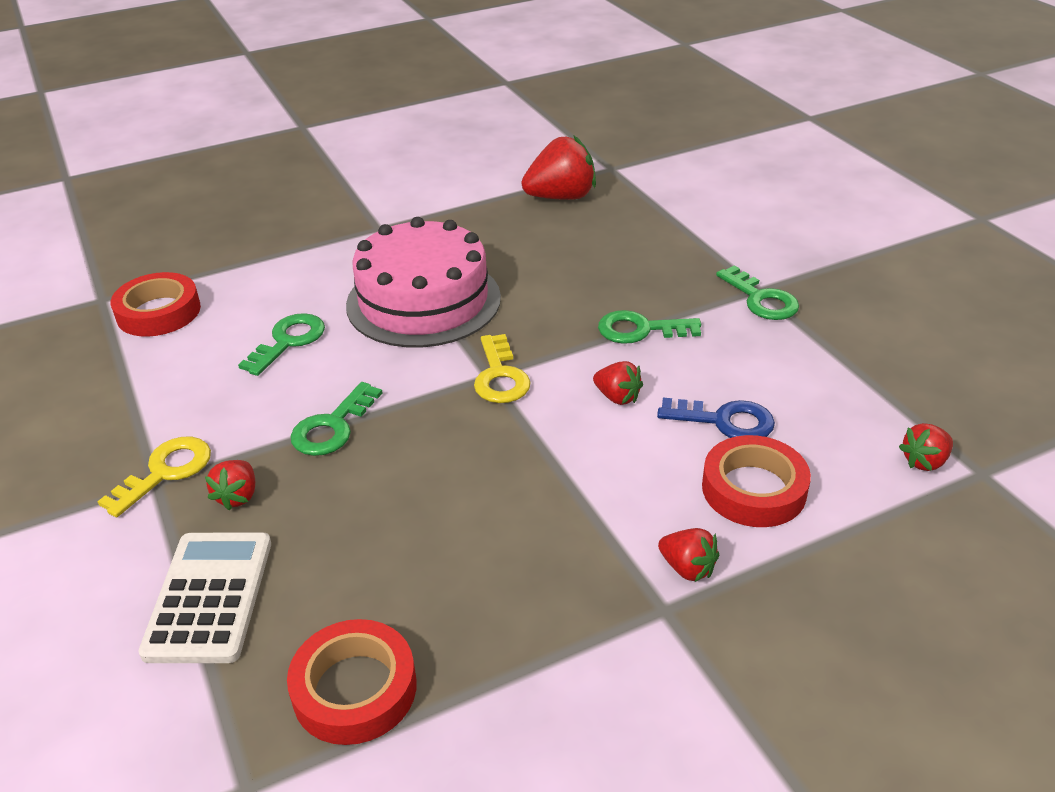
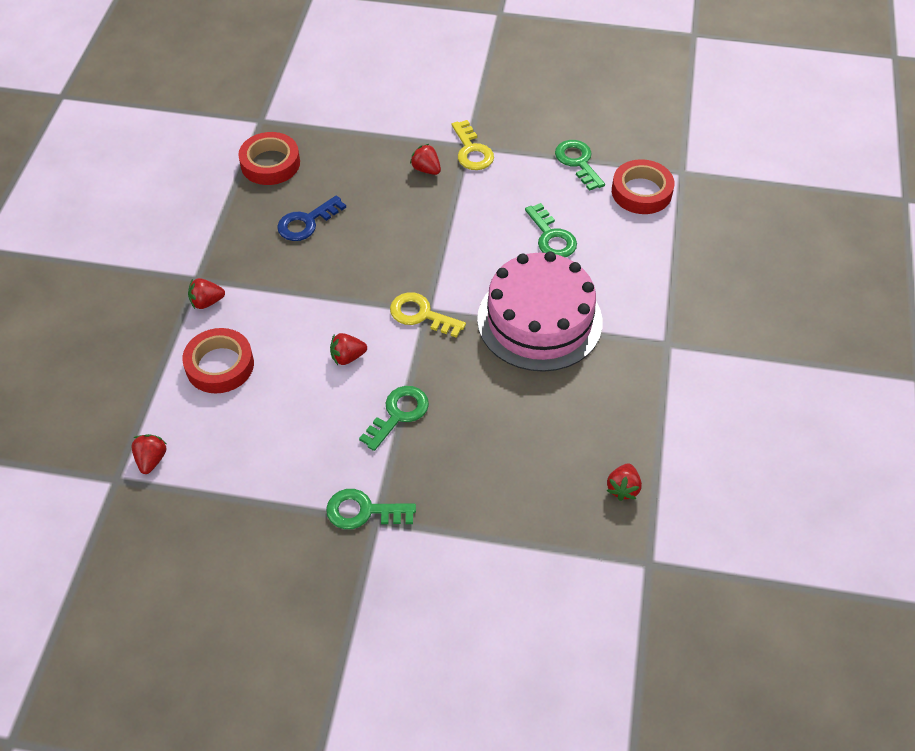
camera: 125 degrees right, 15 degrees up
white calculator [138,532,271,663] -> none
green key [290,382,382,456] -> green key moved to [555,140,605,191]
red strawberry [522,136,596,200] -> red strawberry [607,463,642,501], size x0.53
blue key [657,398,775,438] -> blue key moved to [277,195,346,241]

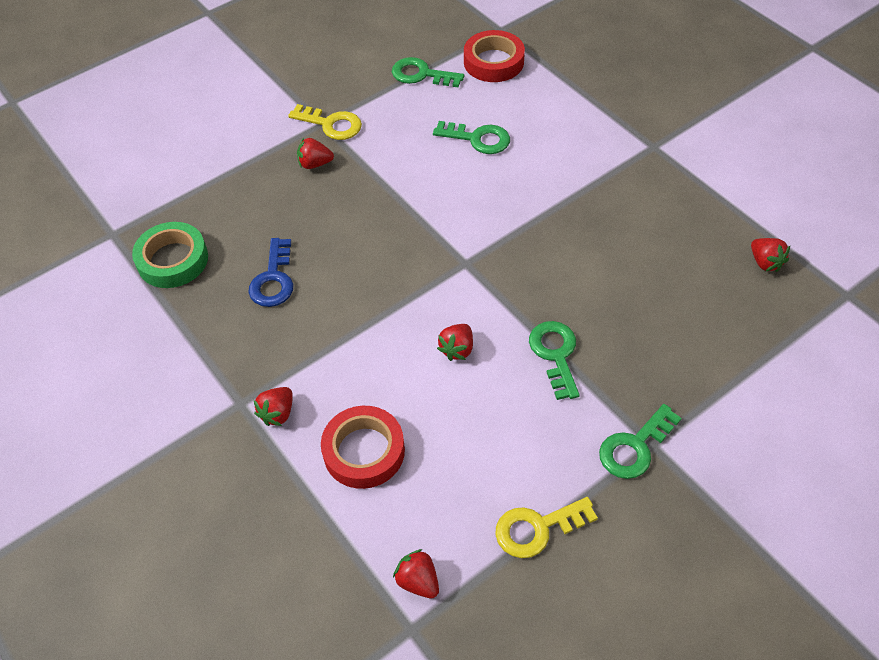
camera: 45 degrees left, 0 degrees up
red tape [238,132,300,185] -> green tape [132,222,208,288]
yellow key [390,292,466,338] -> yellow key moved to [495,497,598,558]
pink cake [477,251,602,372] -> none

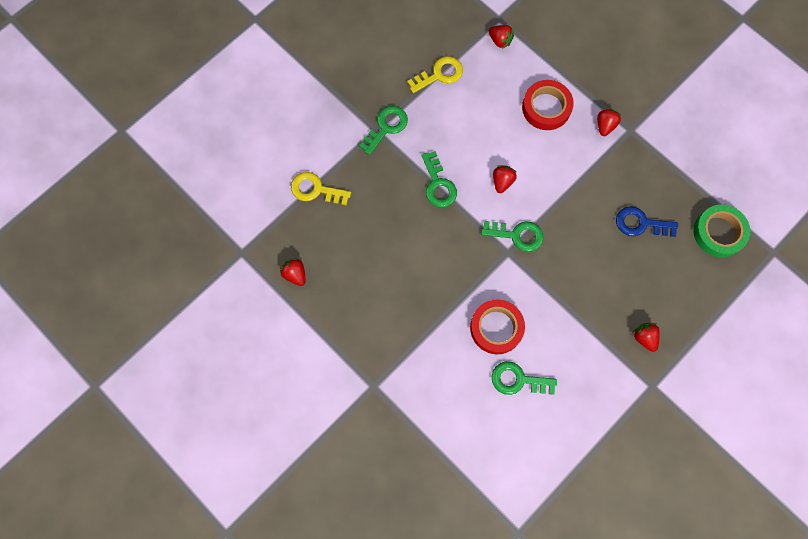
camera: 170 degrees right, 20 degrees up
blue key [248,238,294,307] -> blue key turned 75 degrees counterclockwise [616,206,678,237]
yellow key [288,104,362,140] -> yellow key moved to [291,172,351,206]
red strawberry [297,138,334,169] -> red strawberry turned 105 degrees counterclockwise [632,323,660,352]
green key [392,57,464,87] -> green key moved to [481,221,544,252]
red tape [464,30,525,82] -> red tape moved to [470,299,525,354]

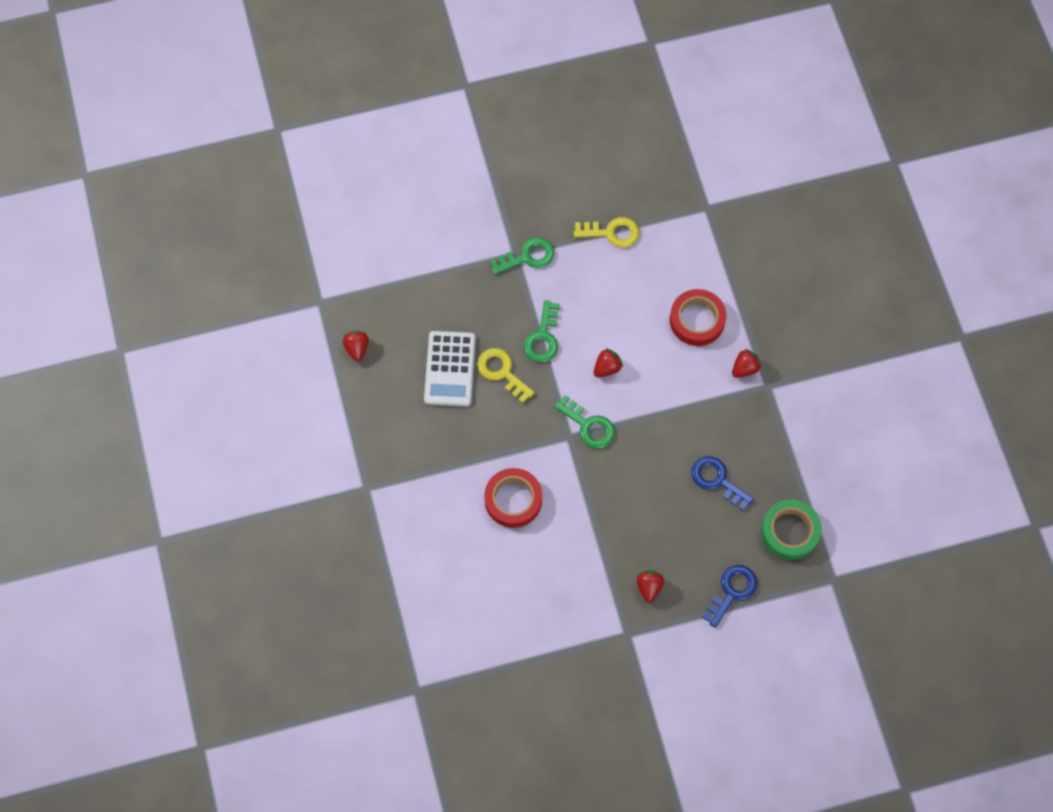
camera: 30 degrees right, 5 degrees down
yellow key [291,172,351,206] -> yellow key moved to [477,348,535,403]
red strawberry [489,25,514,49] -> none
green key [491,361,557,395] -> none
none -> white calculator [424,331,476,407]
none -> blue key [702,565,757,628]

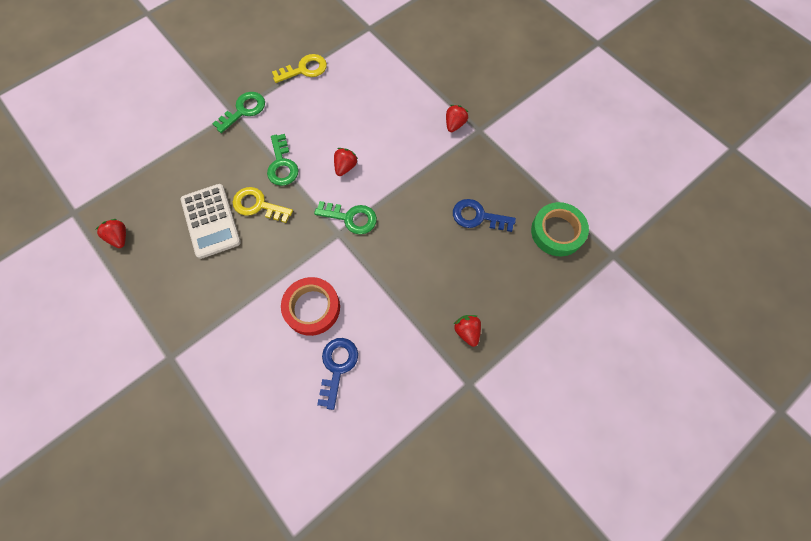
camera: 25 degrees left, 0 degrees up
red tape [670,289,726,346] -> none
blue key [702,565,757,628] -> blue key moved to [317,338,358,410]

